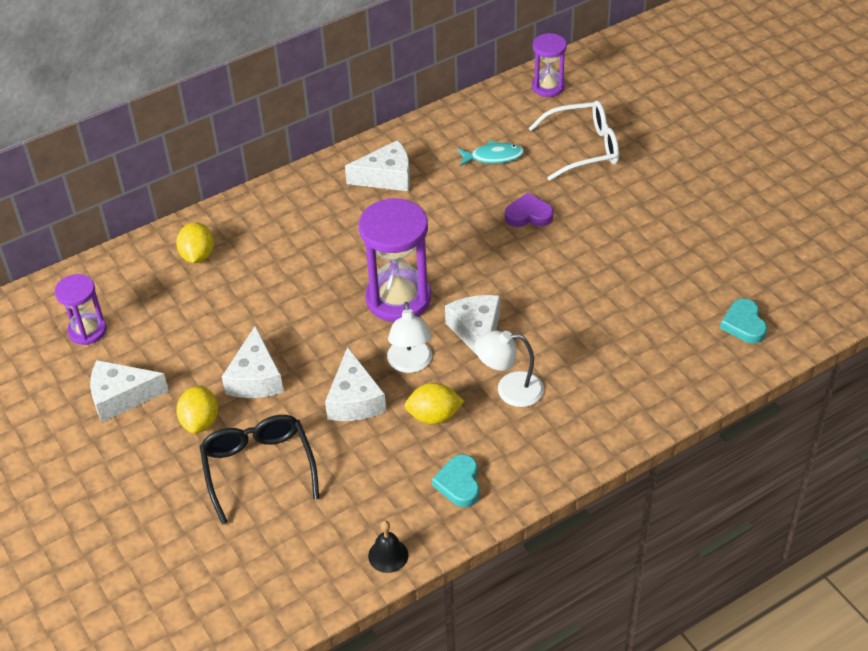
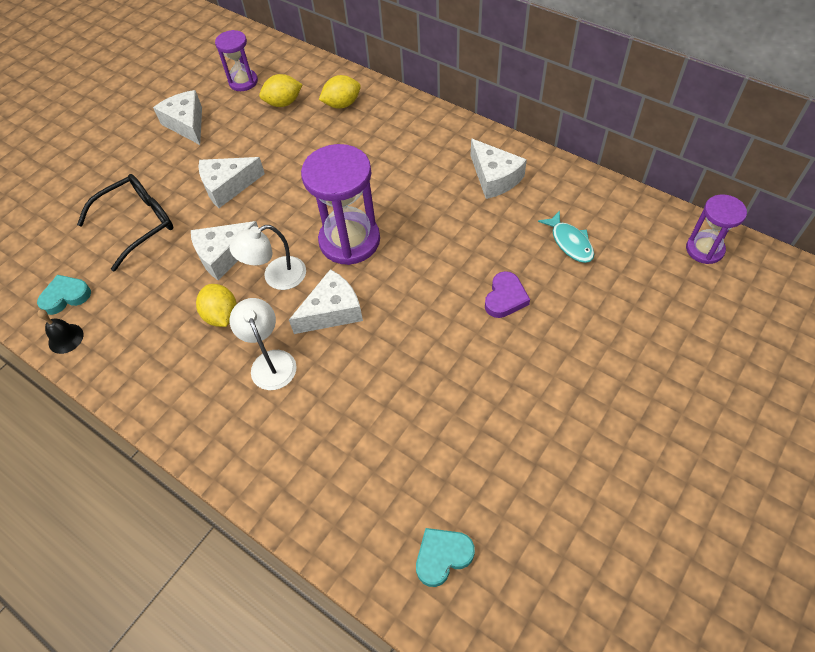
camera: 70 degrees right, 10 degrees up
yellow lemon [176,385,218,434] -> yellow lemon moved to [259,74,303,107]
turquoise heart [432,454,479,507] -> turquoise heart moved to [37,275,91,315]
purple heart [505,193,554,227] -> purple heart turned 45 degrees clockwise [485,271,530,318]
white glasses [528,100,619,181] -> none

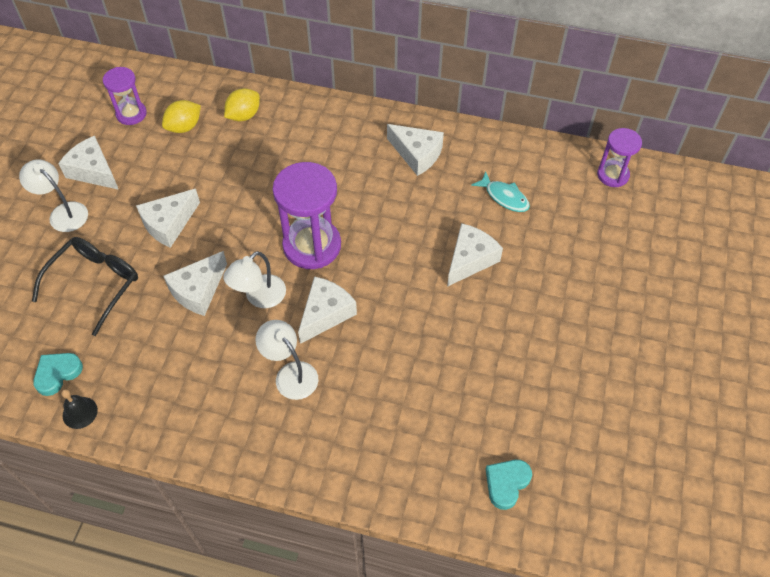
camera: 25 degrees left, 0 degrees up
yellow lemon [196,284,237,327] -> none
purple heart [485,271,530,318] -> white cheese [447,223,503,287]
none -> white lamp [19,159,88,232]

